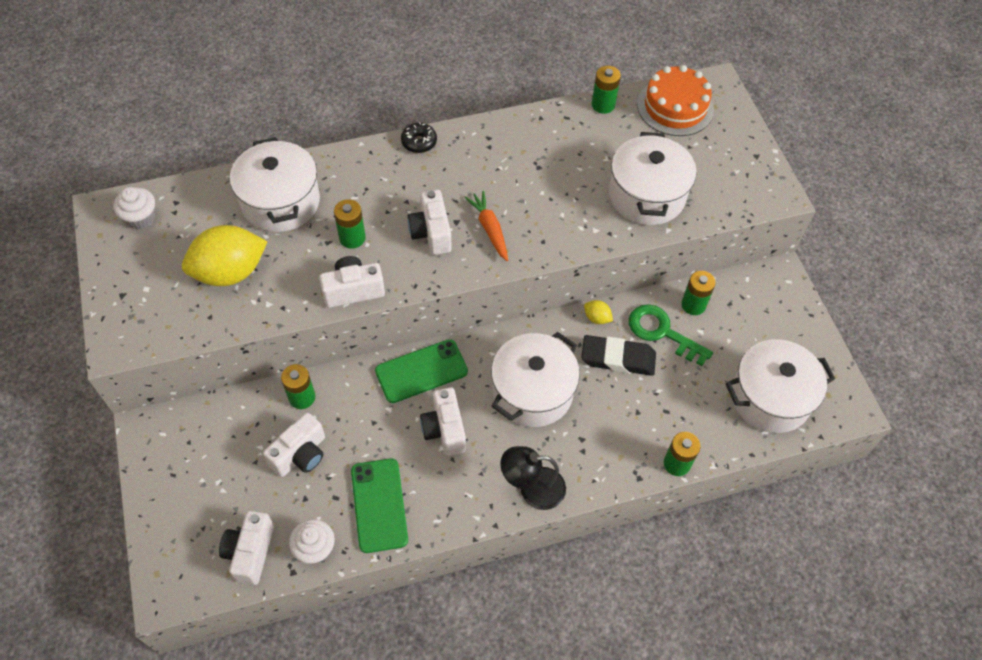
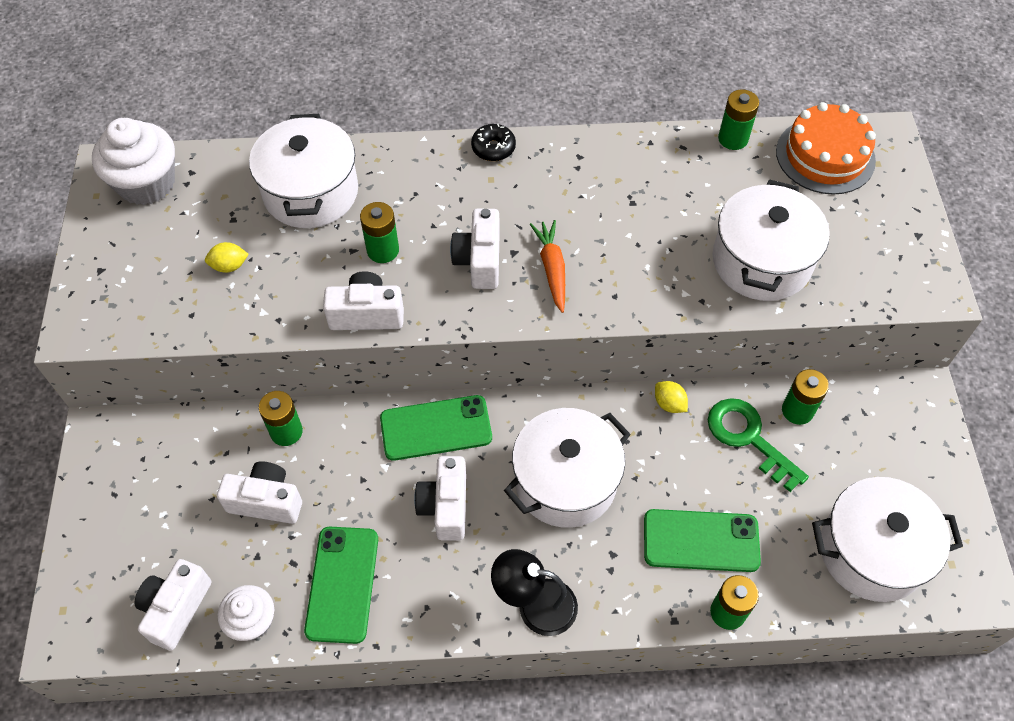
camera: 15 degrees right, 0 degrees up
white cupcake [113,187,155,229] -> white cupcake [92,118,175,205], size x1.65
yellow lemon [182,225,267,286] -> yellow lemon [205,242,249,273], size x0.42
white camera [263,413,325,477] -> white camera turned 135 degrees counterclockwise [217,461,302,524]
black eraser [581,335,656,376] -> none
none -> green phone [644,509,761,572]

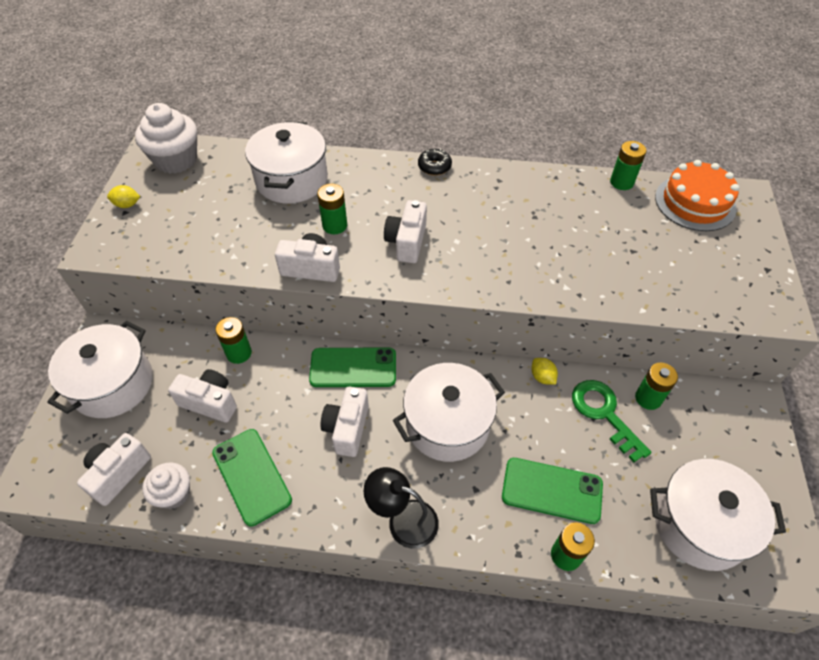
camera: 10 degrees right, 5 degrees down
yellow lemon [205,242,249,273] -> yellow lemon moved to [107,185,140,208]
green phone [304,527,378,644] -> green phone turned 45 degrees counterclockwise [212,429,292,527]
orange carrot [530,220,565,313] -> none
white pot [713,179,830,301] -> white pot moved to [47,321,153,418]

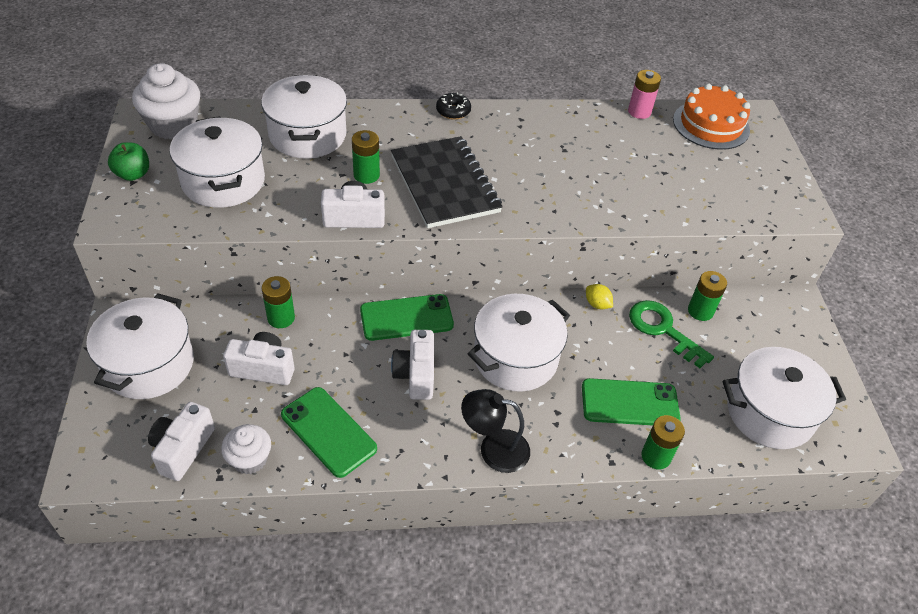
camera: 15 degrees left, 5 degrees down
yellow lemon [107,185,140,208] -> green apple [108,142,149,181]
white camera [384,200,427,263] -> black notebook [391,136,503,228]
green battery [610,141,647,190] -> pink battery [628,70,661,119]
none -> white pot [170,116,265,208]

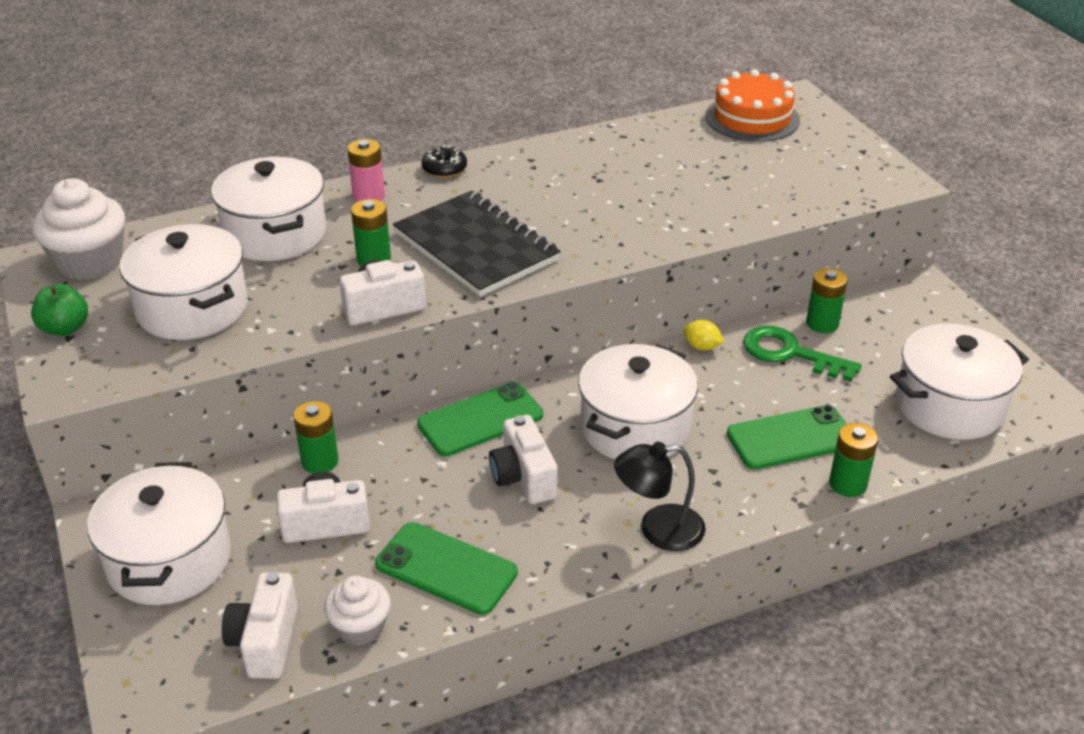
camera: 15 degrees left, 10 degrees down
pink battery [628,70,661,119] -> pink battery moved to [348,139,385,202]

